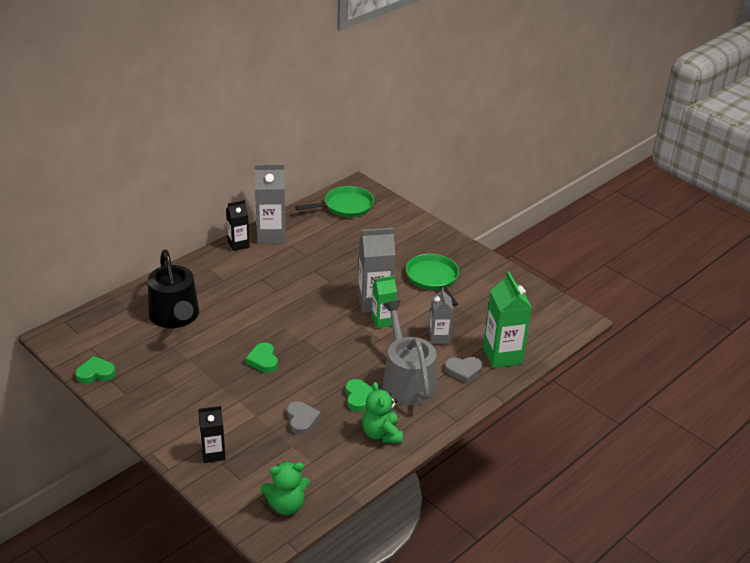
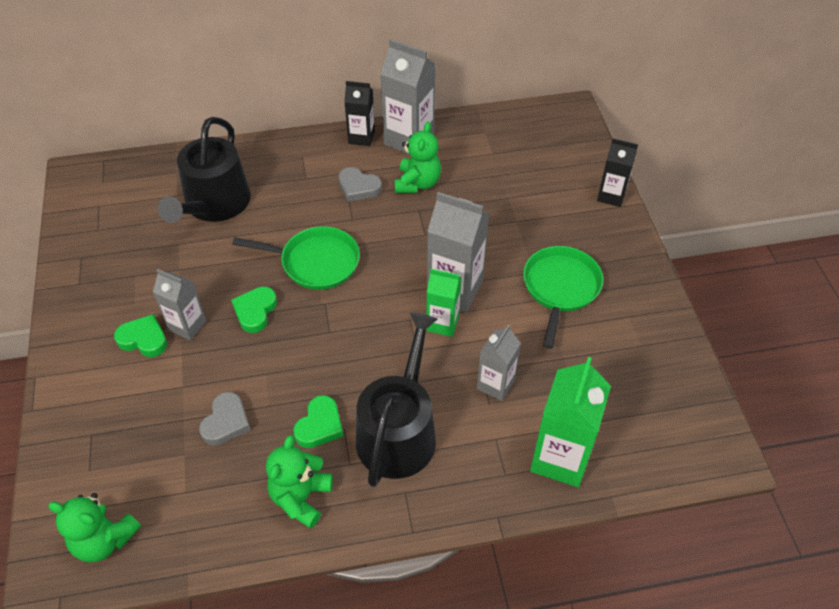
camera: 35 degrees right, 15 degrees up
green heart [76,356,116,384] -> green heart moved to [114,314,167,357]
black carton [198,406,226,463] -> black carton moved to [597,138,638,207]
green pan [295,186,374,217] -> green pan moved to [232,226,360,290]
grey watering can [382,300,436,406] -> black watering can [356,312,438,487]
grey heart [445,357,483,384] -> grey heart moved to [339,167,382,202]
none -> grey carton [153,269,206,340]
none -> green teddy bear [395,122,441,193]

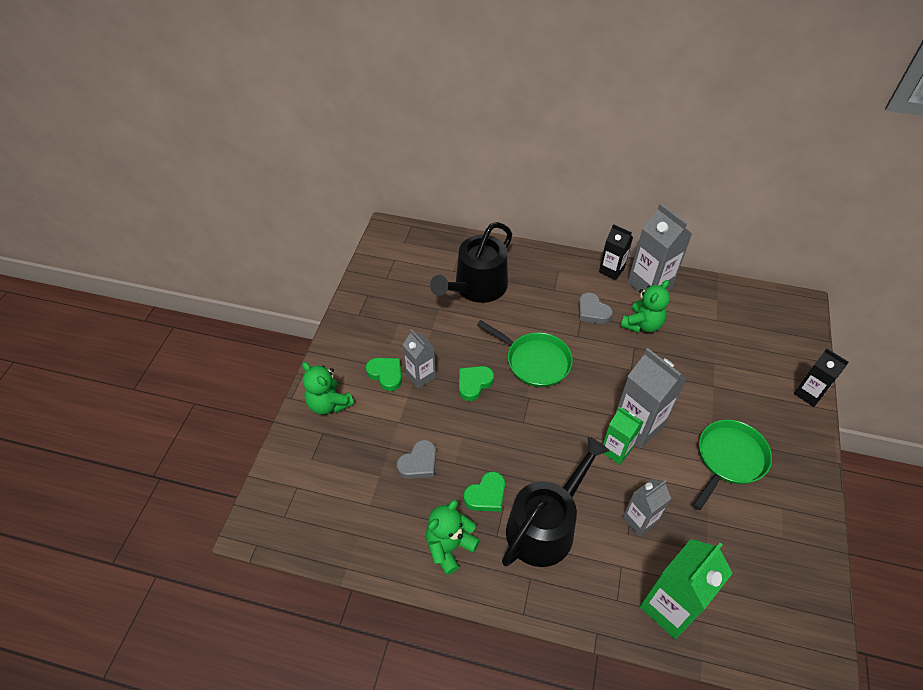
camera: 25 degrees right, 0 degrees up
green teddy bear [48,493,141,562] -> green teddy bear moved to [302,362,354,415]

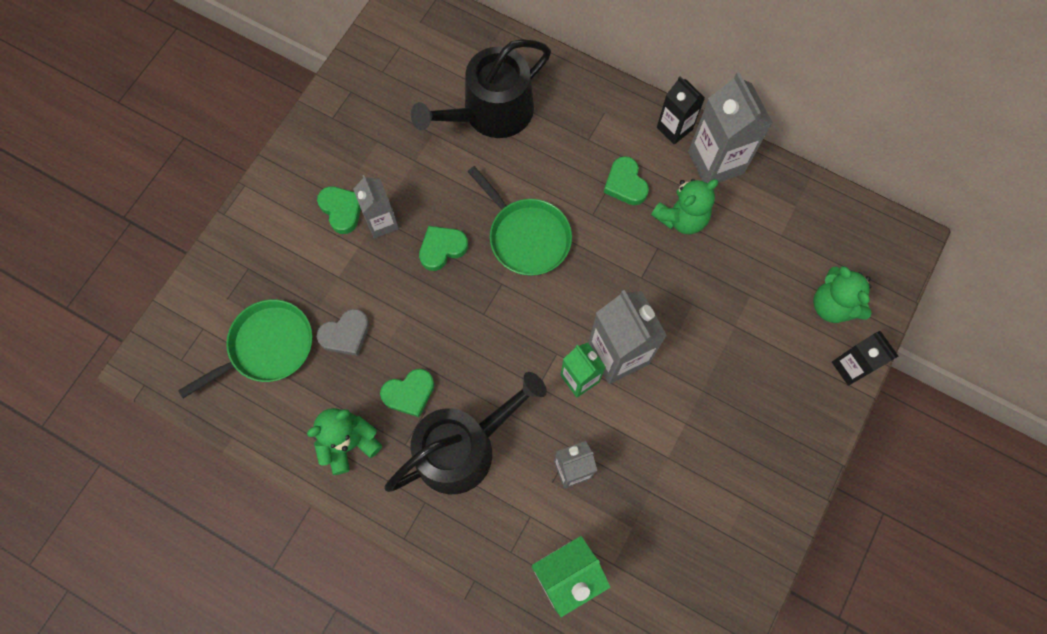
camera: 15 degrees right, 20 degrees up
green teddy bear [302,362,354,415] -> green teddy bear moved to [813,266,872,323]
grey heart [579,292,613,324] -> green heart [604,156,649,205]
green pan [693,420,772,510] -> green pan moved to [178,300,312,398]

